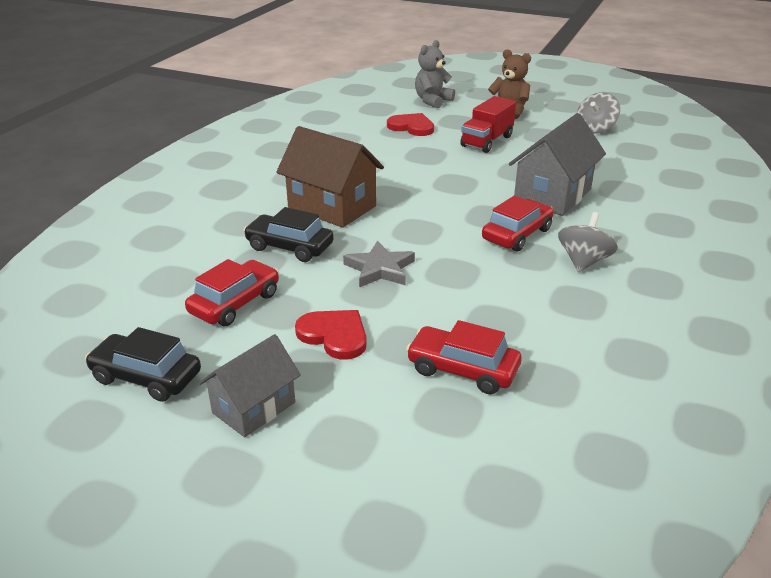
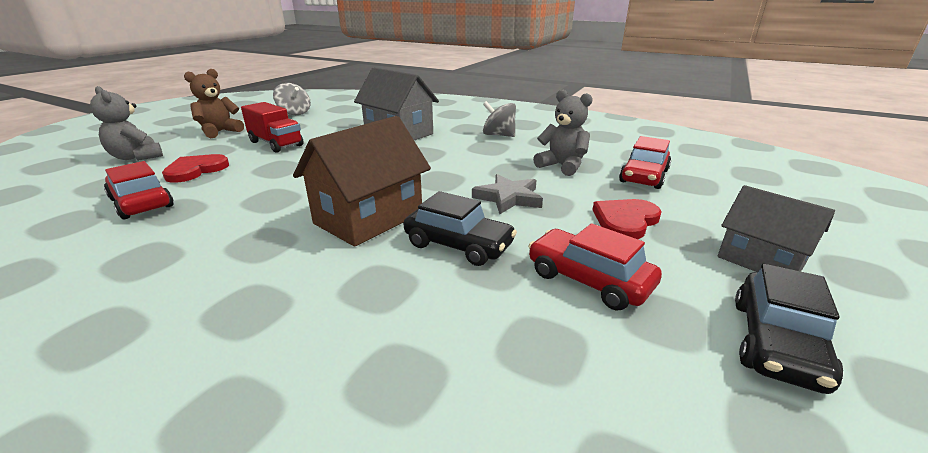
camera: 85 degrees left, 5 degrees down
black car [244,207,334,262] -> black car turned 90 degrees counterclockwise [404,191,517,266]
red car [482,196,554,252] -> red car moved to [104,161,174,219]
none -> grey teddy bear [533,90,593,176]

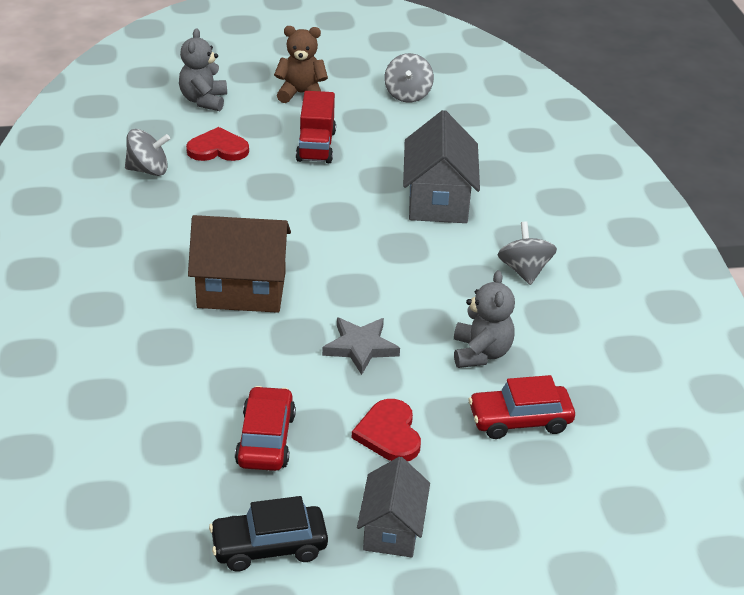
camera: 50 degrees right, 10 degrees up
red car [104,161,174,219] -> grey spinning top [125,129,170,176]
black car [404,191,517,266] -> none
red heart [592,199,662,239] -> red heart turned 105 degrees counterclockwise [352,399,421,461]

